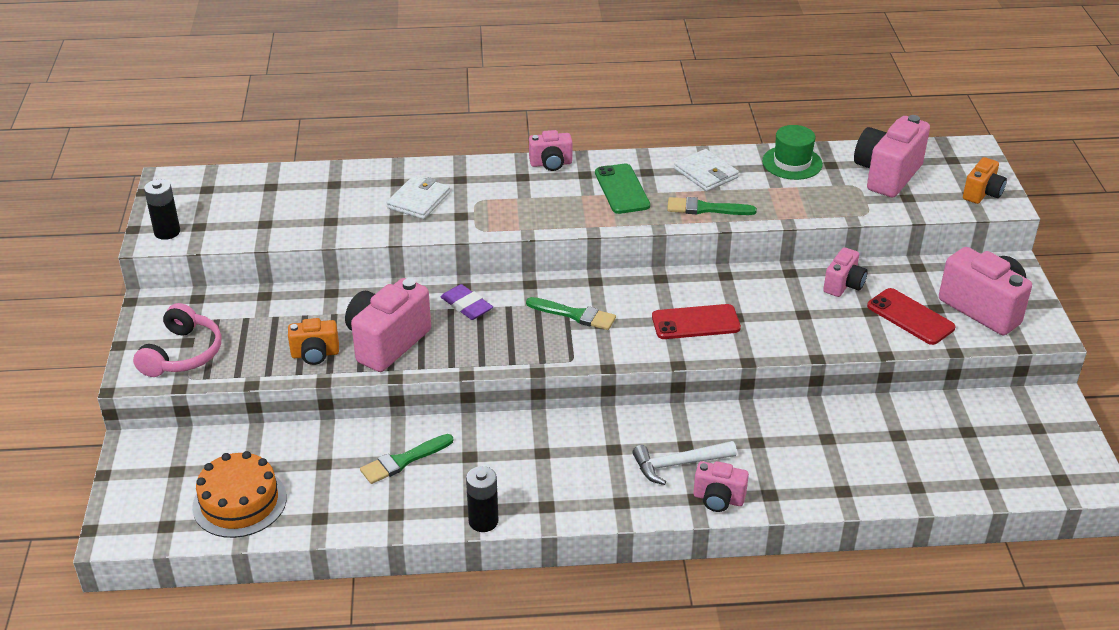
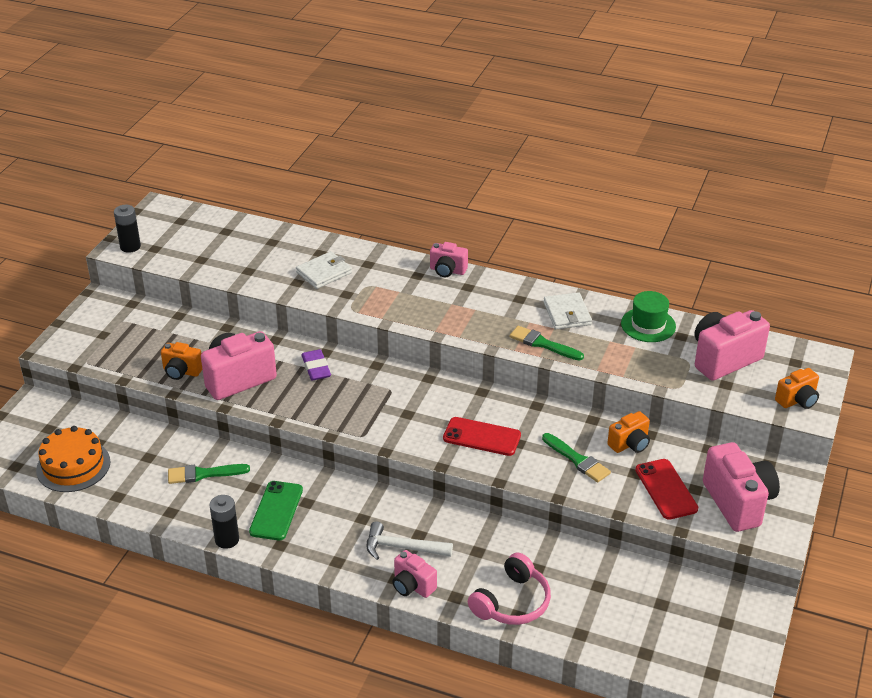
camera: 25 degrees right, 0 degrees up
pink headphones [133,303,221,377] -> pink headphones moved to [468,552,551,625]
green brush [526,297,616,330] -> green brush moved to [542,433,611,482]
green phone [595,164,650,214] -> green phone moved to [249,481,303,540]
pink camera [823,247,868,297] -> orange camera [607,411,650,453]

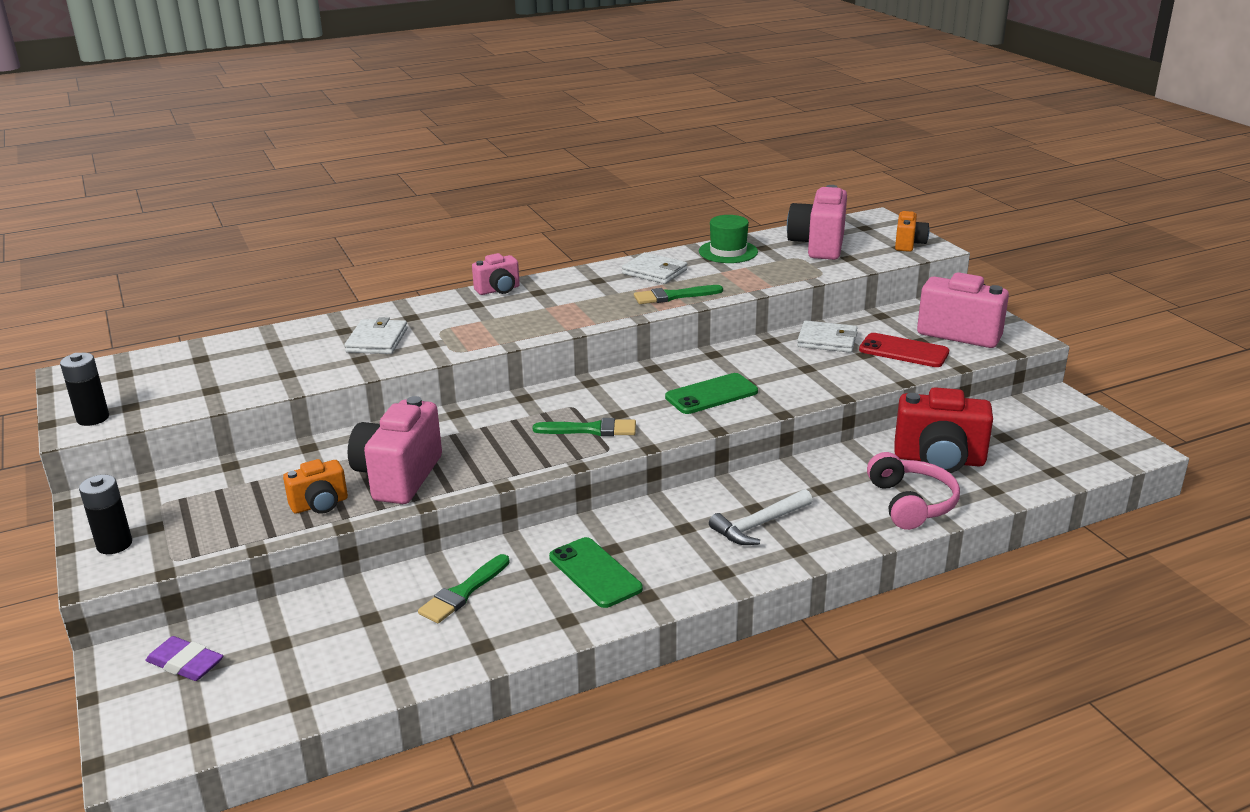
camera: 45 degrees left, 10 degrees down
orange cake [36,426,110,492] -> none
black battery [209,495,239,549] -> black battery moved to [79,475,132,554]
purple eraser [301,349,331,381] -> purple eraser moved to [145,636,223,681]
pink camera [392,550,437,598] -> none
red phone [443,417,521,456] -> green phone [665,373,758,414]
green brush [542,433,611,482] -> green brush moved to [533,418,636,436]
orange camera [607,411,650,453] -> white wallet [797,320,857,353]
none -> red camera [894,387,993,473]

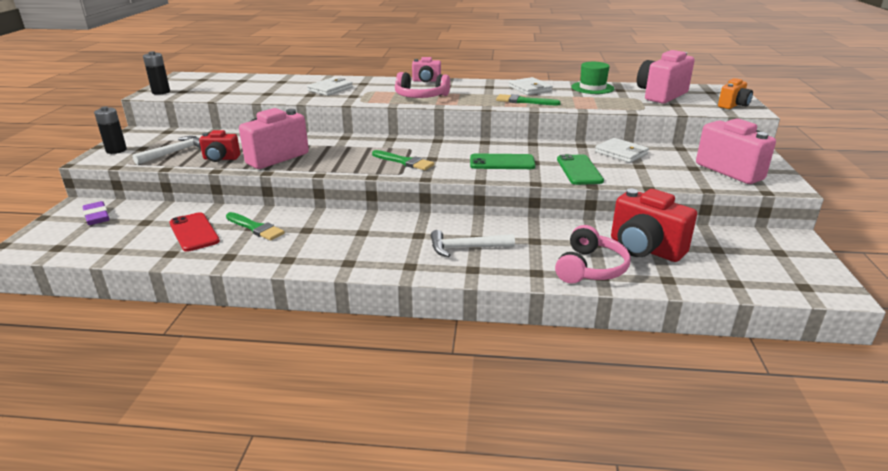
camera: 30 degrees right, 0 degrees up
orange camera [283,459,348,514] -> red camera [199,130,240,162]
green brush [418,554,510,623] -> green brush turned 120 degrees counterclockwise [226,212,285,241]
green phone [549,537,643,608] -> green phone moved to [557,154,604,185]
red phone [859,333,949,367] -> red phone moved to [169,212,220,252]
none -> white hammer [132,136,201,165]
none -> pink headphones [395,72,450,98]

